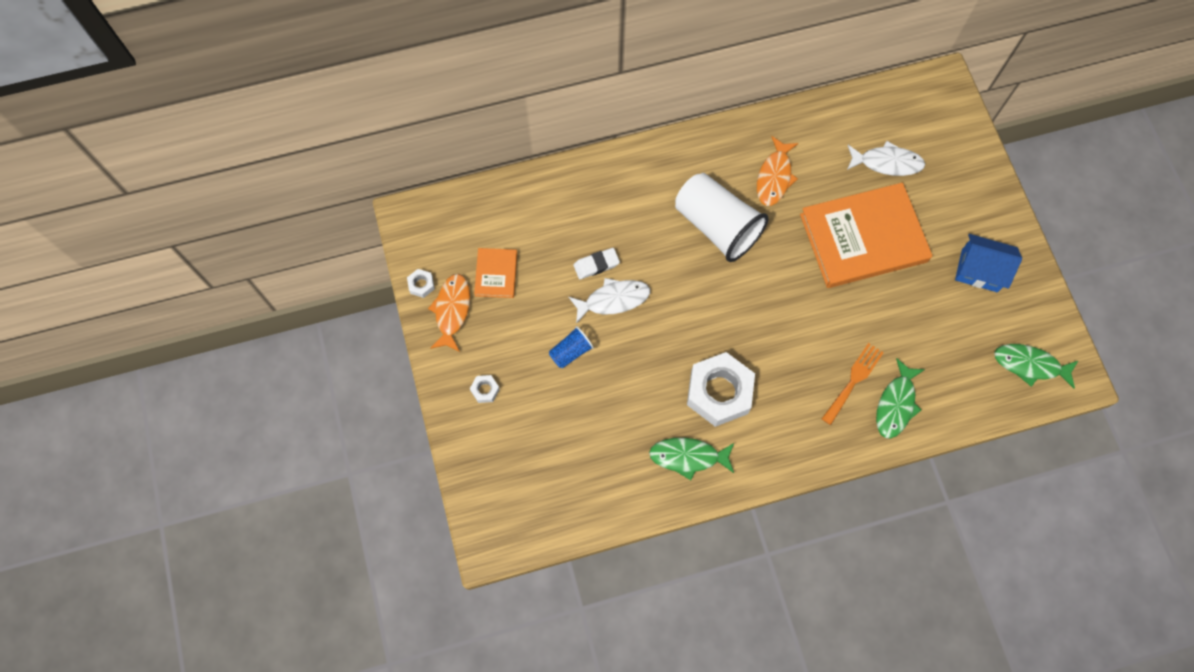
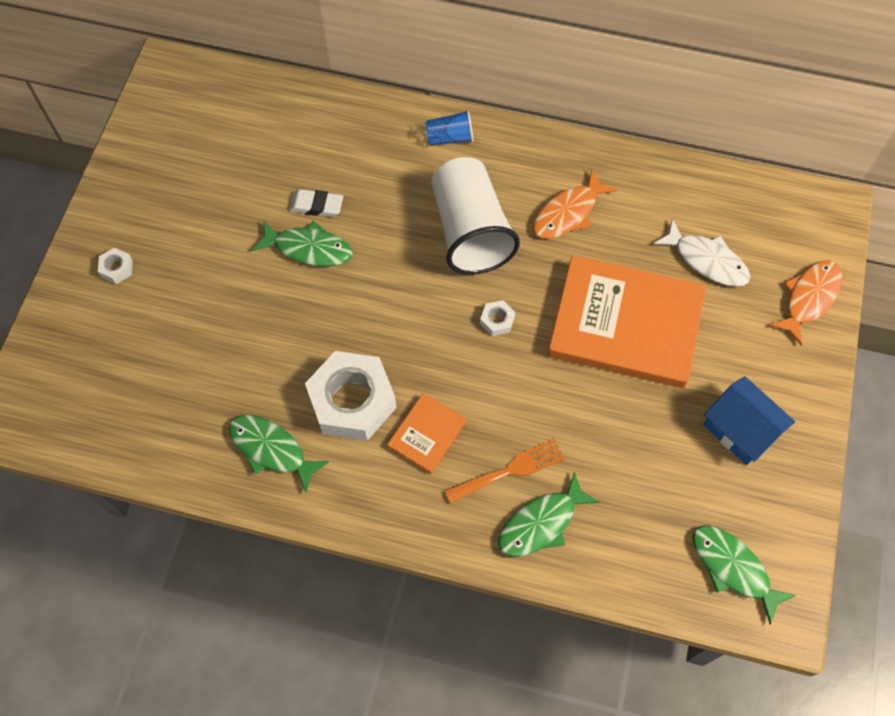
camera: 30 degrees right, 5 degrees down
white nut [407,269,435,298] -> white nut moved to [480,300,515,336]
orange fish [428,274,470,352] -> orange fish moved to [769,260,842,346]
orange book [474,248,517,298] -> orange book moved to [387,393,466,474]
blue cup [549,326,594,369] -> blue cup moved to [425,110,474,146]
white fish [569,278,650,324] -> green fish [252,220,352,266]

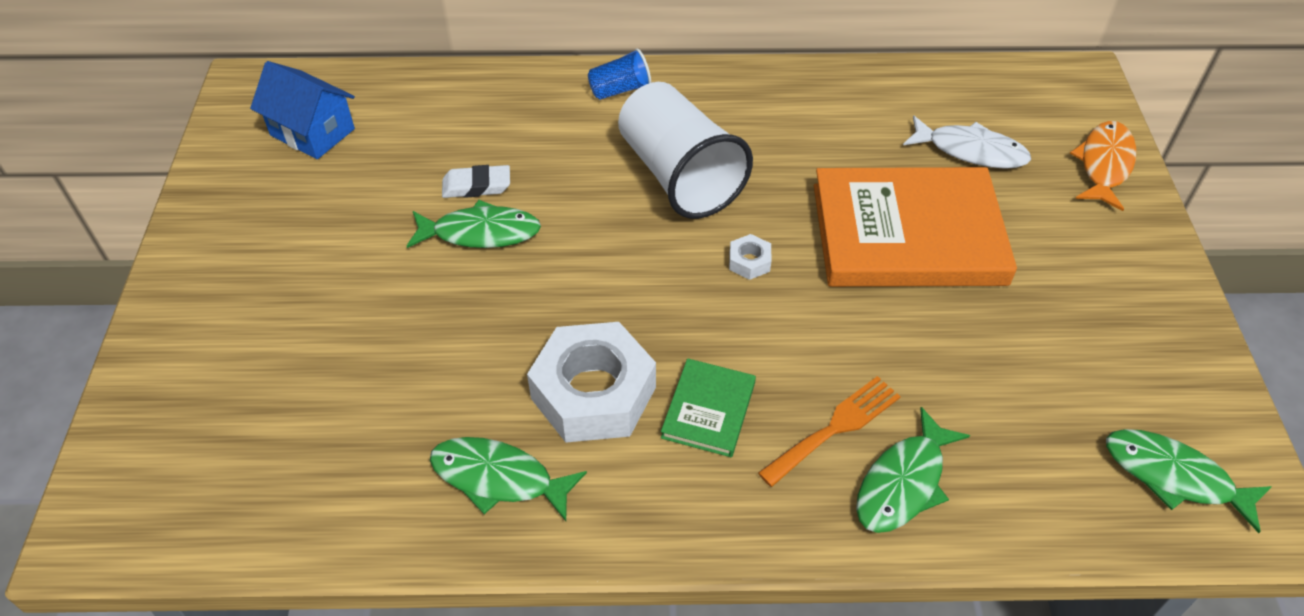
camera: 15 degrees left, 15 degrees down
white nut [98,248,133,284] -> none
orange book [387,393,466,474] -> green book [661,358,756,457]
orange fish [533,170,617,239] -> none
blue house [704,376,795,465] -> blue house moved to [250,61,355,159]

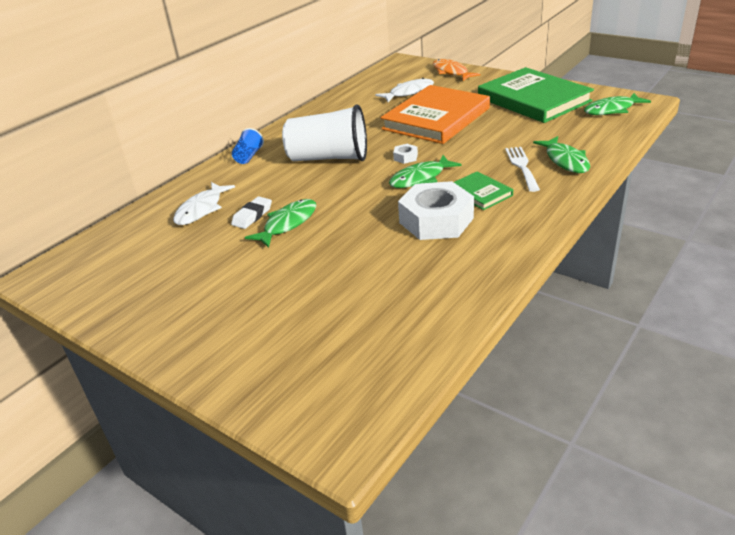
camera: 50 degrees left, 15 degrees down
blue house [250,61,355,159] -> none
green fish [430,437,587,521] -> green fish moved to [389,155,462,188]
orange fork [758,376,901,487] -> white fork [505,147,540,192]
none -> white fish [173,182,235,225]
none -> green book [478,67,594,123]

